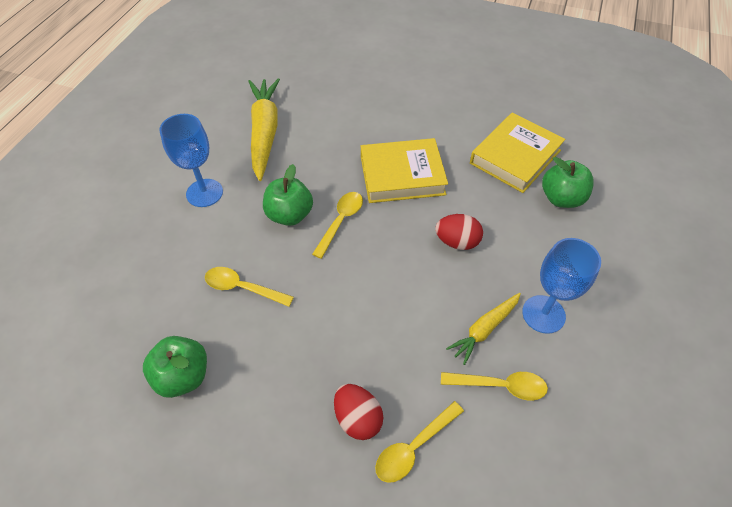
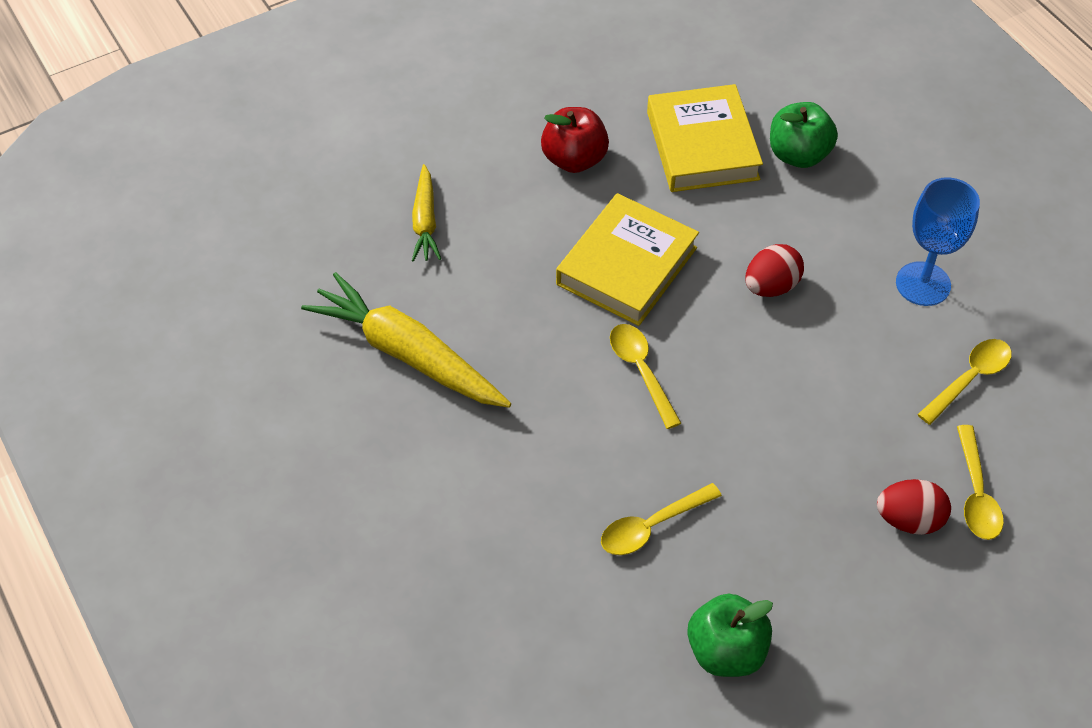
camera: 50 degrees left, 0 degrees up
blue goblet [159,114,223,207] -> none
green apple [263,164,313,226] -> none
yellow carrot [446,293,521,365] -> yellow carrot moved to [412,164,441,262]
none -> red apple [541,107,609,173]

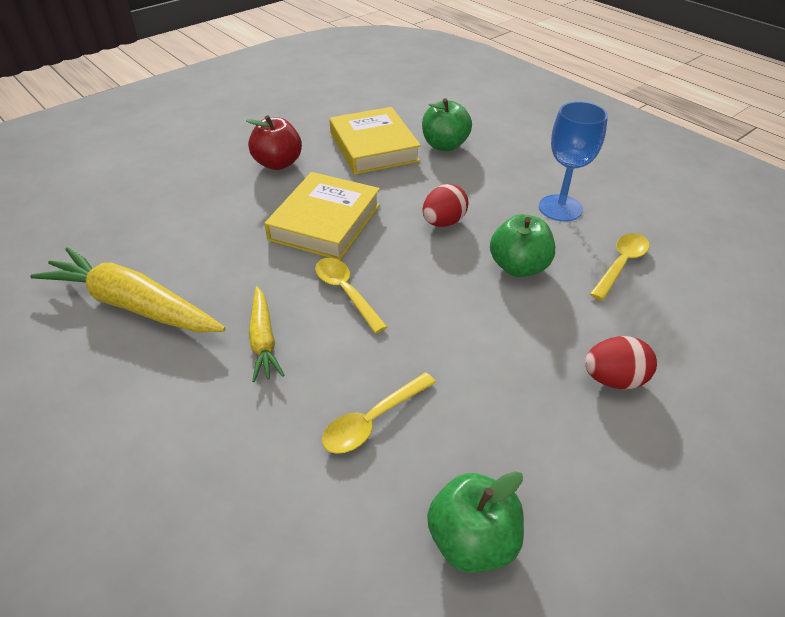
camera: 10 degrees left, 10 degrees down
yellow carrot [412,164,441,262] -> yellow carrot moved to [249,286,284,382]
yellow spoon [957,425,1004,540] -> none
none -> green apple [490,214,555,277]

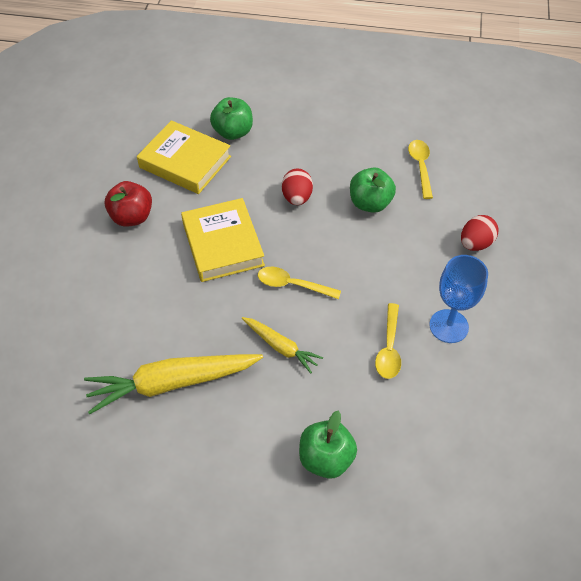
camera: 40 degrees left, 10 degrees up
green apple [427,471,524,573] -> green apple moved to [299,411,357,479]
blue goblet [539,101,608,221] -> blue goblet moved to [429,255,488,343]

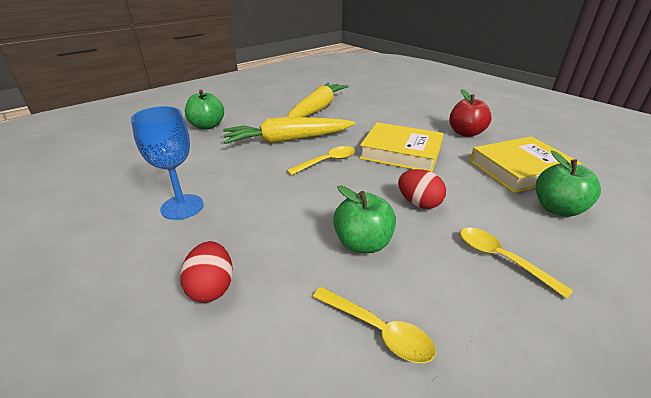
camera: 130 degrees right, 20 degrees down
yellow carrot [242,317,323,373] -> yellow carrot [223,117,355,144], size x1.82
yellow spoon [375,303,401,379] -> yellow spoon moved to [460,228,574,299]

